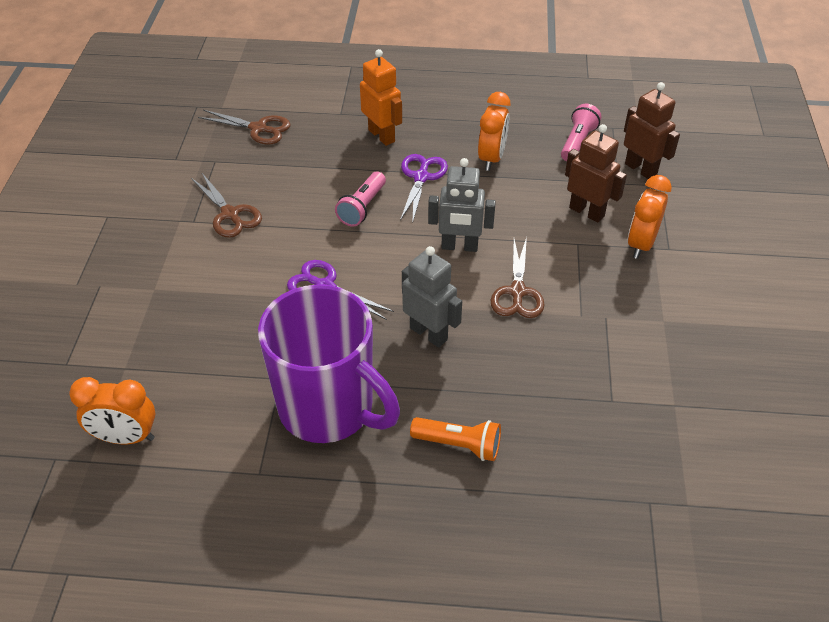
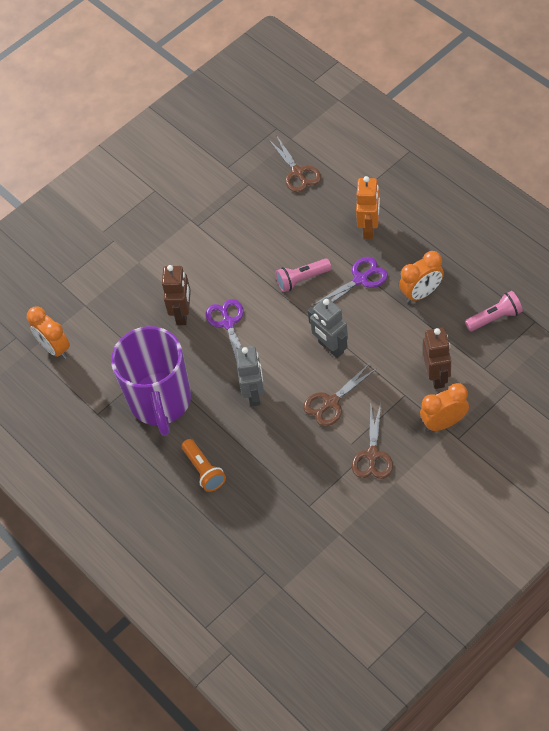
camera: 50 degrees right, 10 degrees up
brown scissors [191,173,262,238] -> brown scissors moved to [352,403,393,479]
brown robot [624,82,680,179] -> brown robot moved to [162,265,191,325]

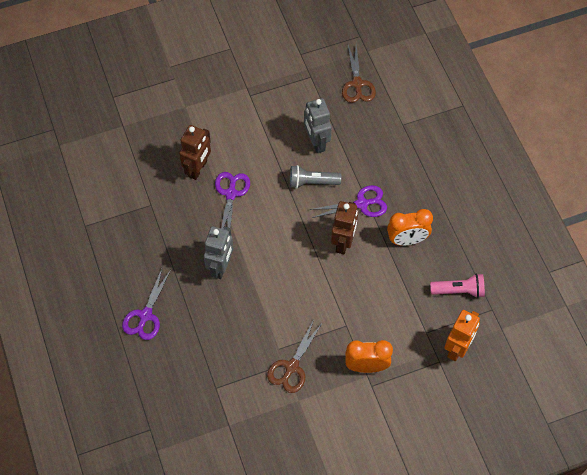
camera: 15 degrees right, 5 degrees up
orange clock [27,306,70,359] -> none
purple mug [111,326,191,436] -> none
orange flashlight [182,439,226,492] -> purple scissors [122,269,171,340]
pink flashlight [275,258,331,292] -> grey flashlight [290,165,341,189]
brown scissors [303,363,377,426] -> none
grey robot [307,297,348,358] -> grey robot moved to [304,98,332,153]
orange robot [356,176,380,239] -> orange robot moved to [444,310,480,361]
brown robot [423,327,451,389] -> brown robot moved to [331,201,358,254]

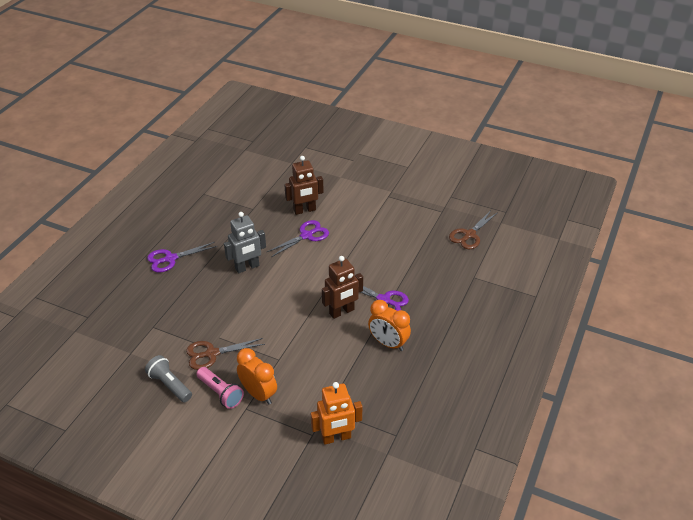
camera: 45 degrees right, 20 degrees down
grey flashlight [290,165,341,189] -> grey flashlight moved to [145,355,192,402]
grey robot [304,98,332,153] -> none
pink flashlight [430,273,485,298] -> pink flashlight moved to [196,367,244,409]

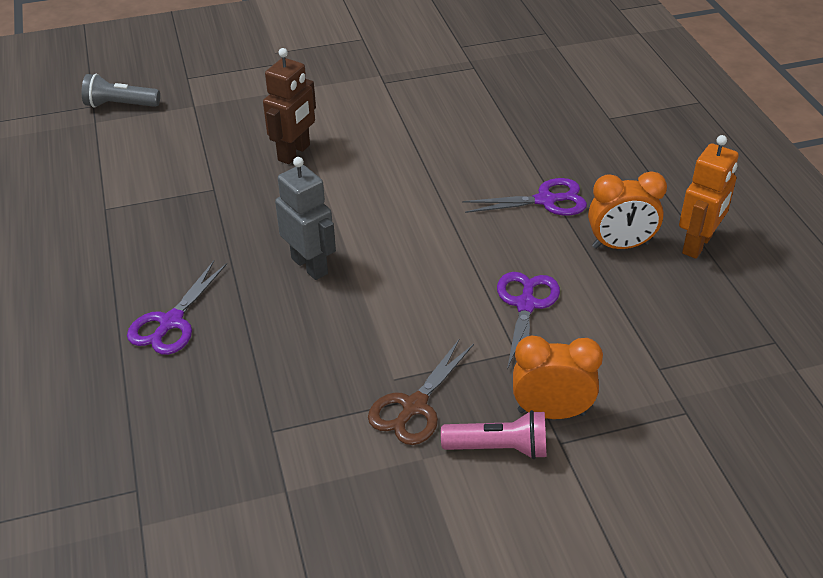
camera: 40 degrees left, 0 degrees up
grey flashlight [145,355,192,402] -> grey flashlight moved to [82,74,160,108]
grey robot [224,212,266,273] -> grey robot turned 60 degrees counterclockwise [275,157,336,280]
purple scissors [267,220,329,257] -> purple scissors moved to [497,272,560,369]
orange robot [311,382,362,445] -> orange robot moved to [679,135,739,259]
brown robot [322,256,363,319] -> none
brown scissors [449,210,498,249] -> none

